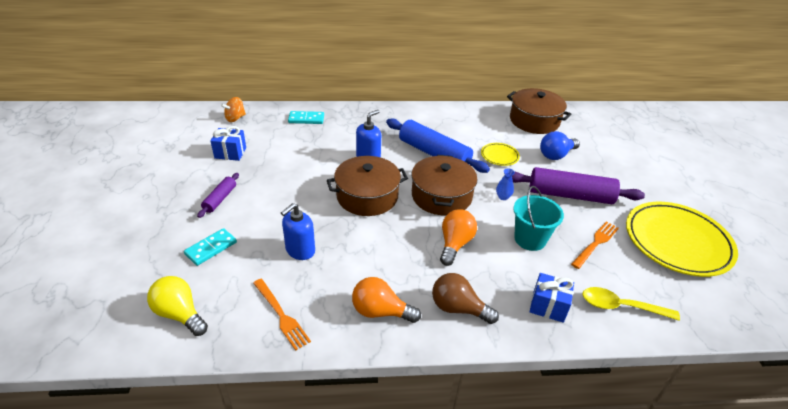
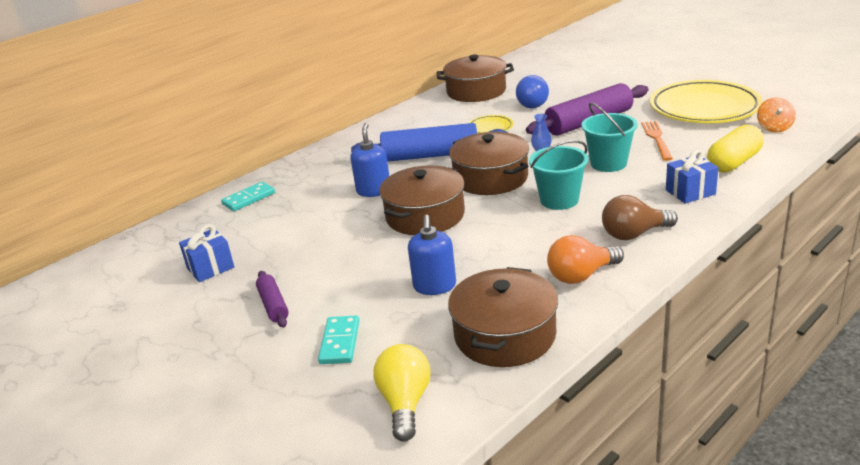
camera: 35 degrees left, 10 degrees down
yellow light bulb [147,276,208,336] -> yellow light bulb turned 90 degrees clockwise [373,344,431,442]
orange spinning top [221,97,246,122] -> orange spinning top moved to [757,97,796,133]
orange fork [253,279,311,351] -> brown pot [448,267,558,367]
orange light bulb [440,209,477,266] -> turquoise bucket [529,140,588,210]
yellow spoon [582,287,680,321] -> yellow capsule [707,125,764,173]

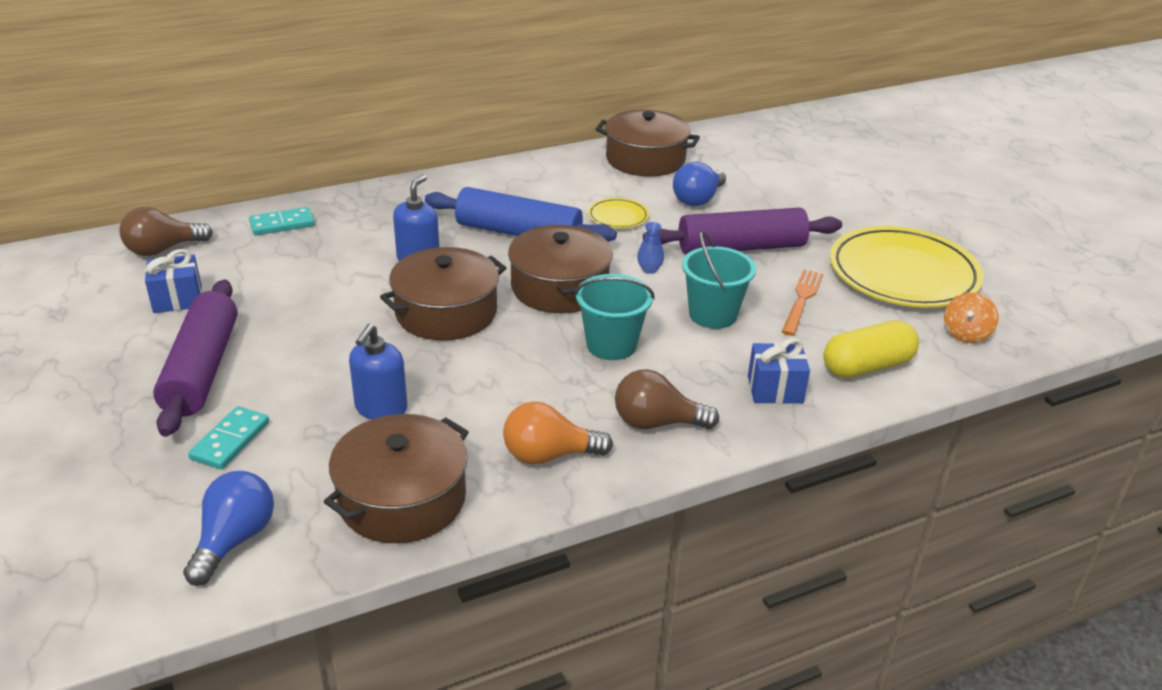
camera: 15 degrees right, 5 degrees up
purple rolling pin [256,271,289,328] -> purple rolling pin [153,280,238,437], size x1.99
yellow light bulb [373,344,431,442] -> blue light bulb [183,471,274,586]
none -> brown light bulb [120,207,213,256]

